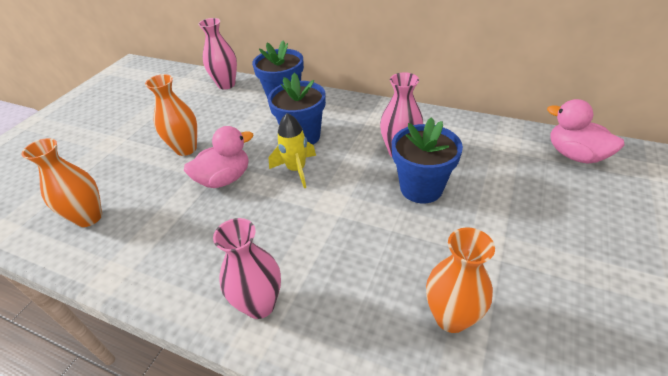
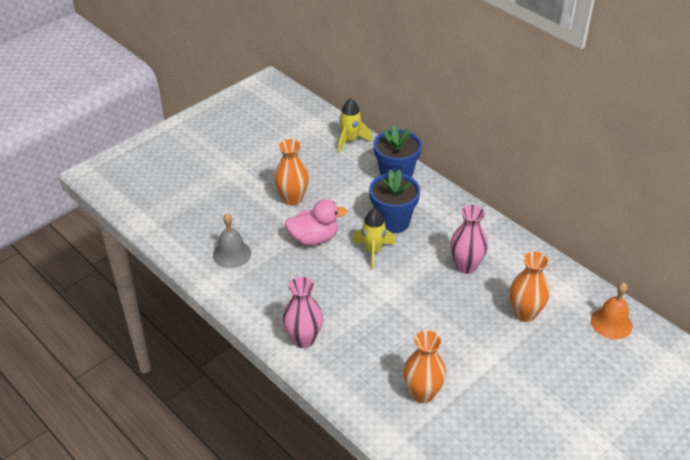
camera: 20 degrees right, 0 degrees up
orange vase [21,138,102,227] -> orange vase moved to [510,251,550,322]
pink vase [198,18,237,90] -> yellow rocket [338,98,372,153]
blue flower pot [392,117,463,203] -> none
pink duck [547,99,625,164] -> orange bell [591,282,633,339]
none -> grey bell [213,213,251,268]

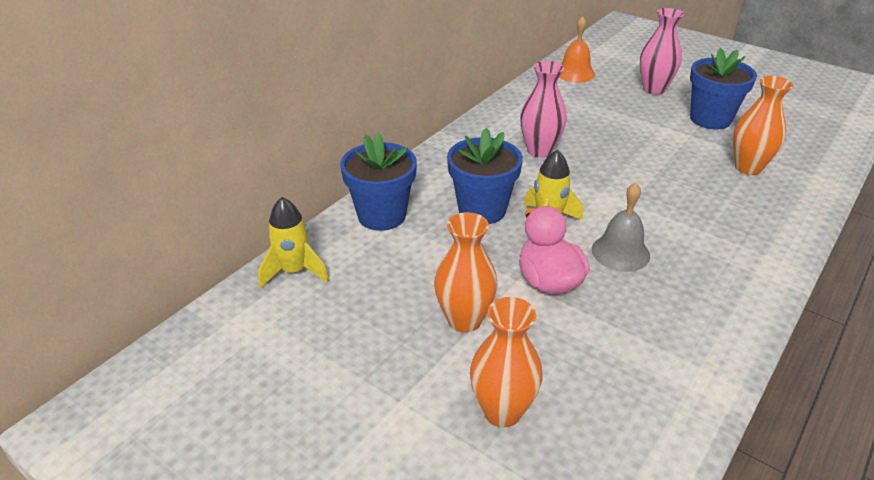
camera: 100 degrees left, 5 degrees down
grey bell [213,213,251,268] -> grey bell moved to [592,183,650,272]
pink vase [283,277,323,348] -> pink vase moved to [640,8,684,95]
orange vase [510,251,550,322] -> orange vase moved to [470,297,543,427]
none -> blue flower pot [690,48,757,130]

